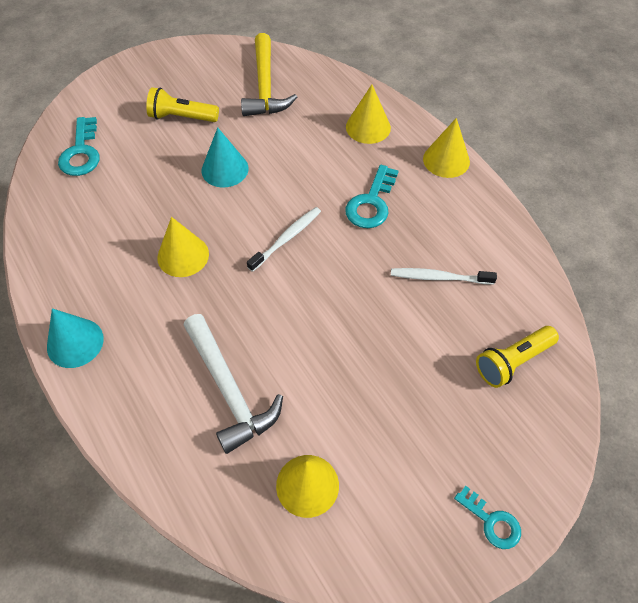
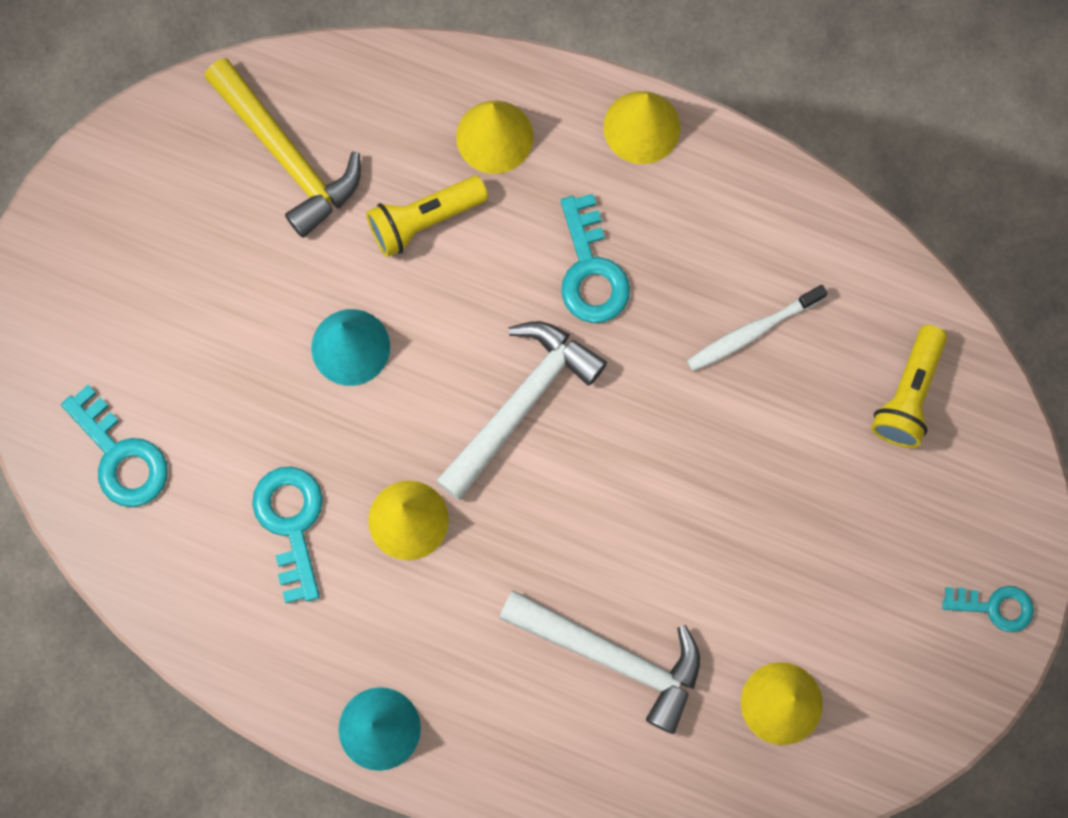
camera: 35 degrees left, 20 degrees up
yellow flashlight [146,87,219,122] -> yellow flashlight moved to [366,176,488,257]
white toothbrush [247,207,321,272] -> white hammer [436,321,607,500]
none -> turquoise key [252,467,323,603]

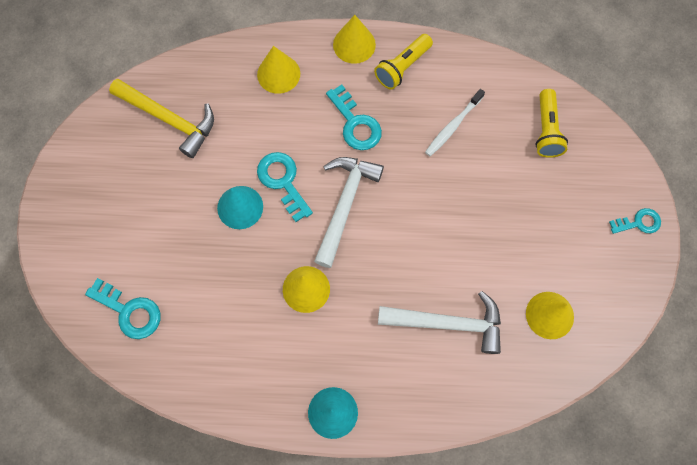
camera: 20 degrees left, 5 degrees down
turquoise key [252,467,323,603] -> turquoise key moved to [257,152,313,222]
yellow flashlight [366,176,488,257] -> yellow flashlight moved to [374,34,433,90]

